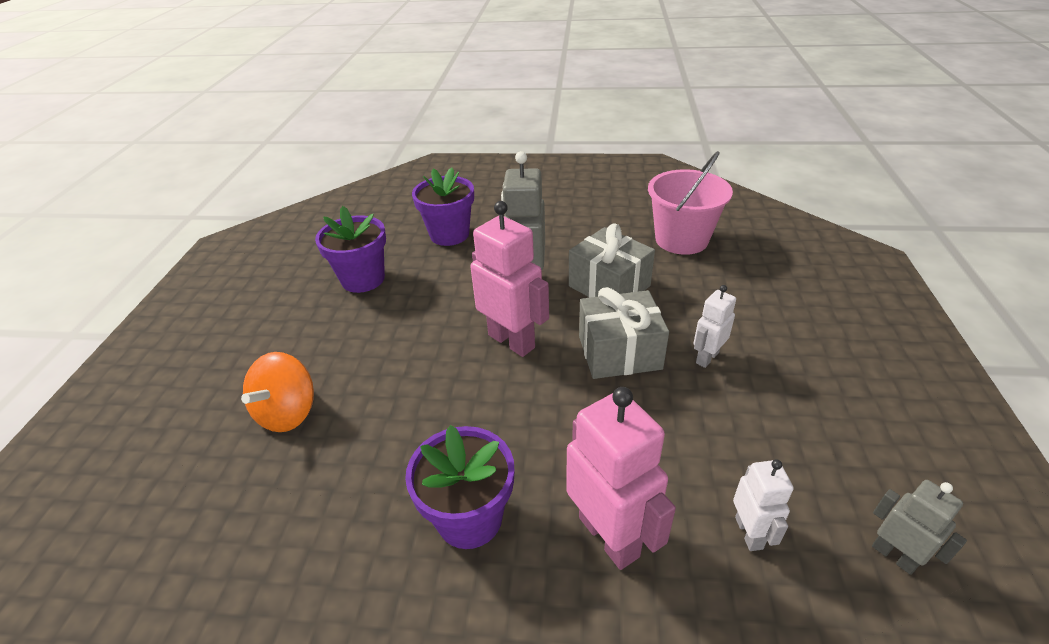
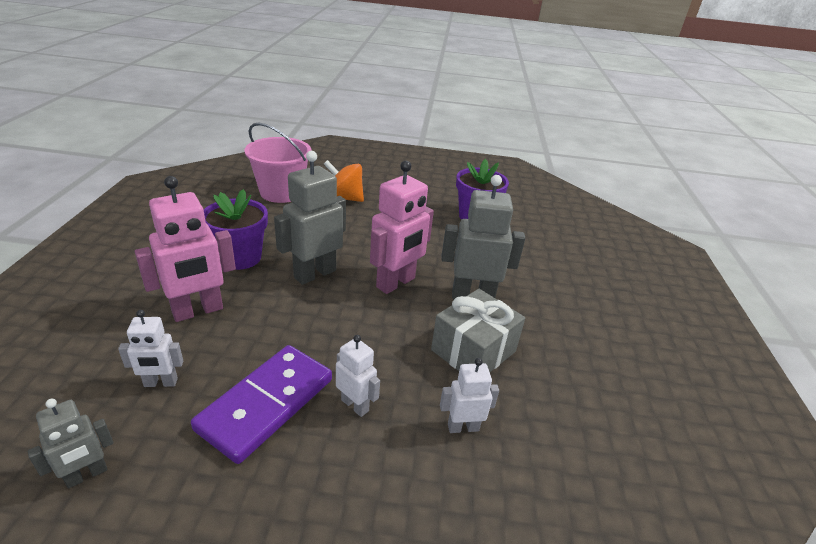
camera: 85 degrees right, 5 degrees down
purple flower pot [412,167,474,246] -> none
grey gift [579,287,669,379] -> none
pink bucket [648,151,733,255] -> pink bucket moved to [244,123,312,203]
none -> purple domino [191,345,332,464]
none -> grey robot [274,151,346,285]
none -> white robot [440,358,499,433]

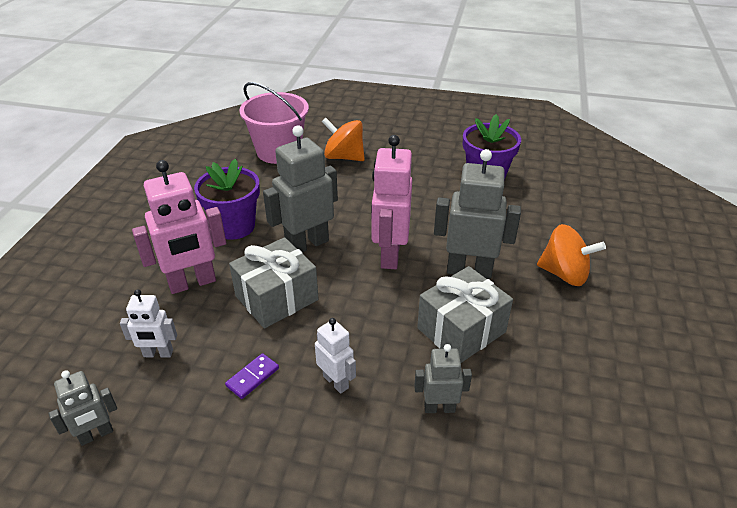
camera: 10 degrees right, 5 degrees up
purple domino [191,345,332,464] -> purple domino [225,353,279,399], size x0.41
pink robot [370,161,434,294] -> pink robot turned 135 degrees clockwise [371,135,412,269]
white robot [440,358,499,433] -> grey robot [414,344,472,413]
none -> grey gift [229,237,319,328]
none -> orange spinning top [537,224,606,286]

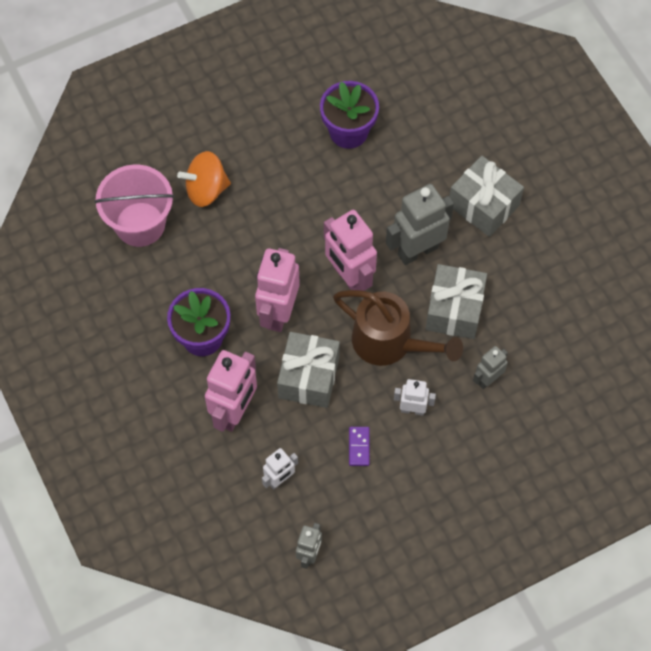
camera: 40 degrees left, 25 degrees up
grey robot [263,125,338,253] -> pink robot [255,248,300,332]
orange spinning top [537,224,606,286] -> grey gift [450,156,524,237]
none -> brown watering can [333,290,463,366]

